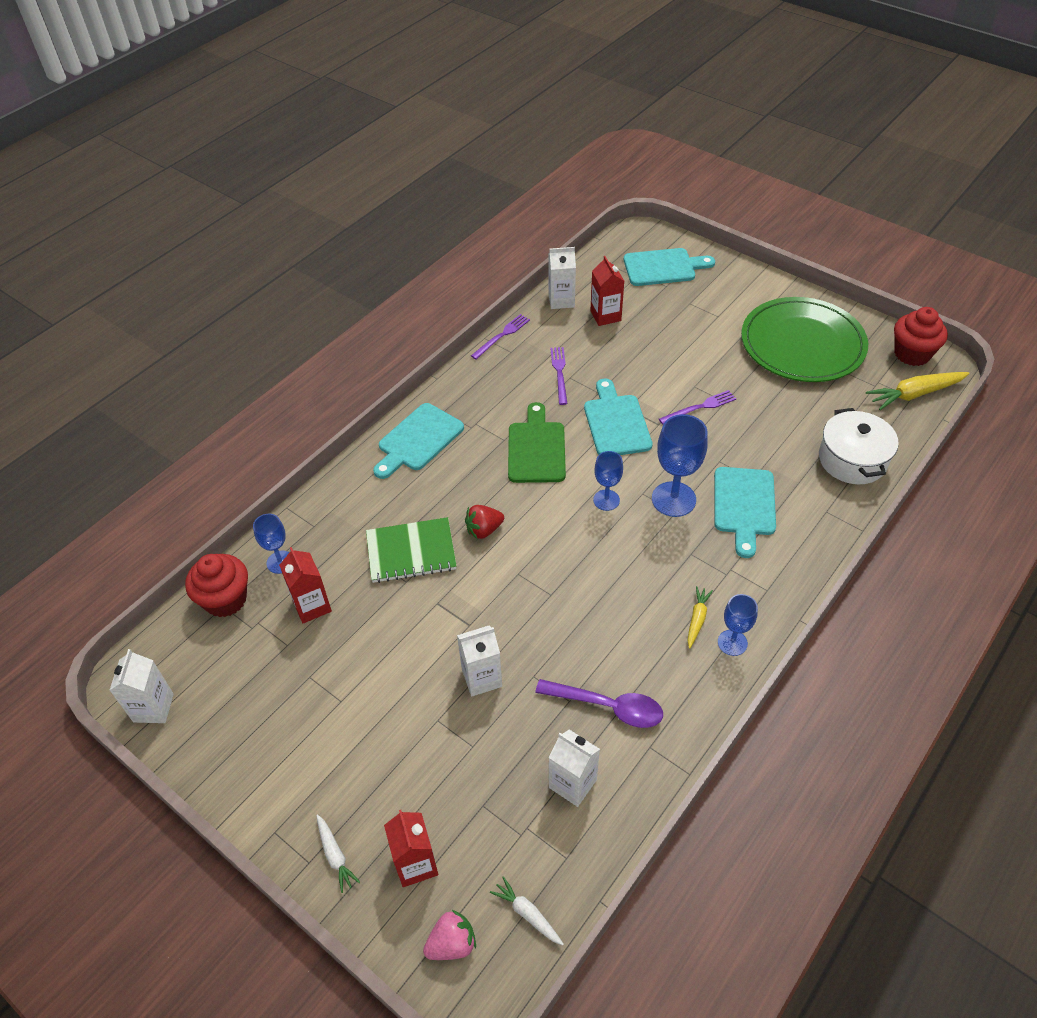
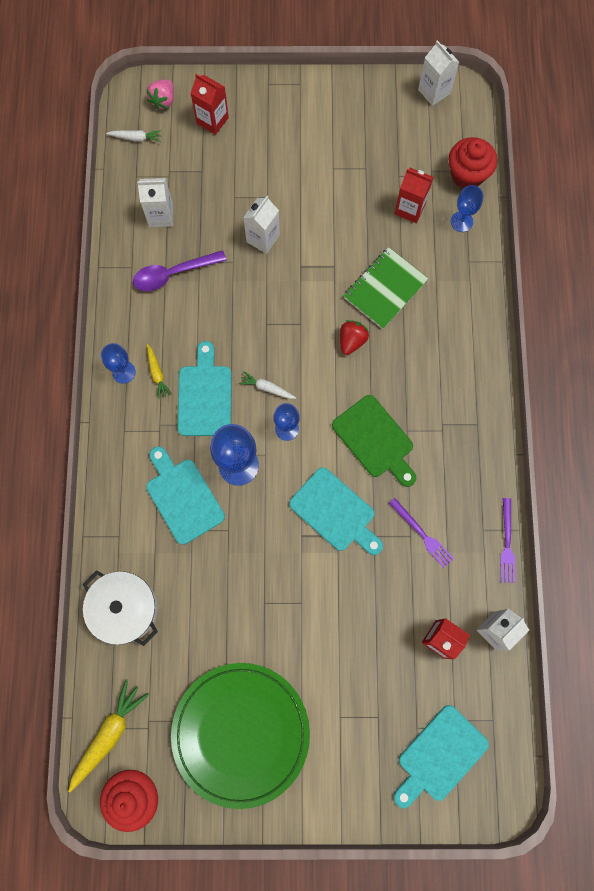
camera: 140 degrees right, 25 degrees up
white carrot [316,814,360,893] -> white carrot moved to [239,371,296,399]
turquoise cutting board [373,403,464,479] -> turquoise cutting board moved to [177,341,232,436]
purple fork [659,390,736,424] -> none

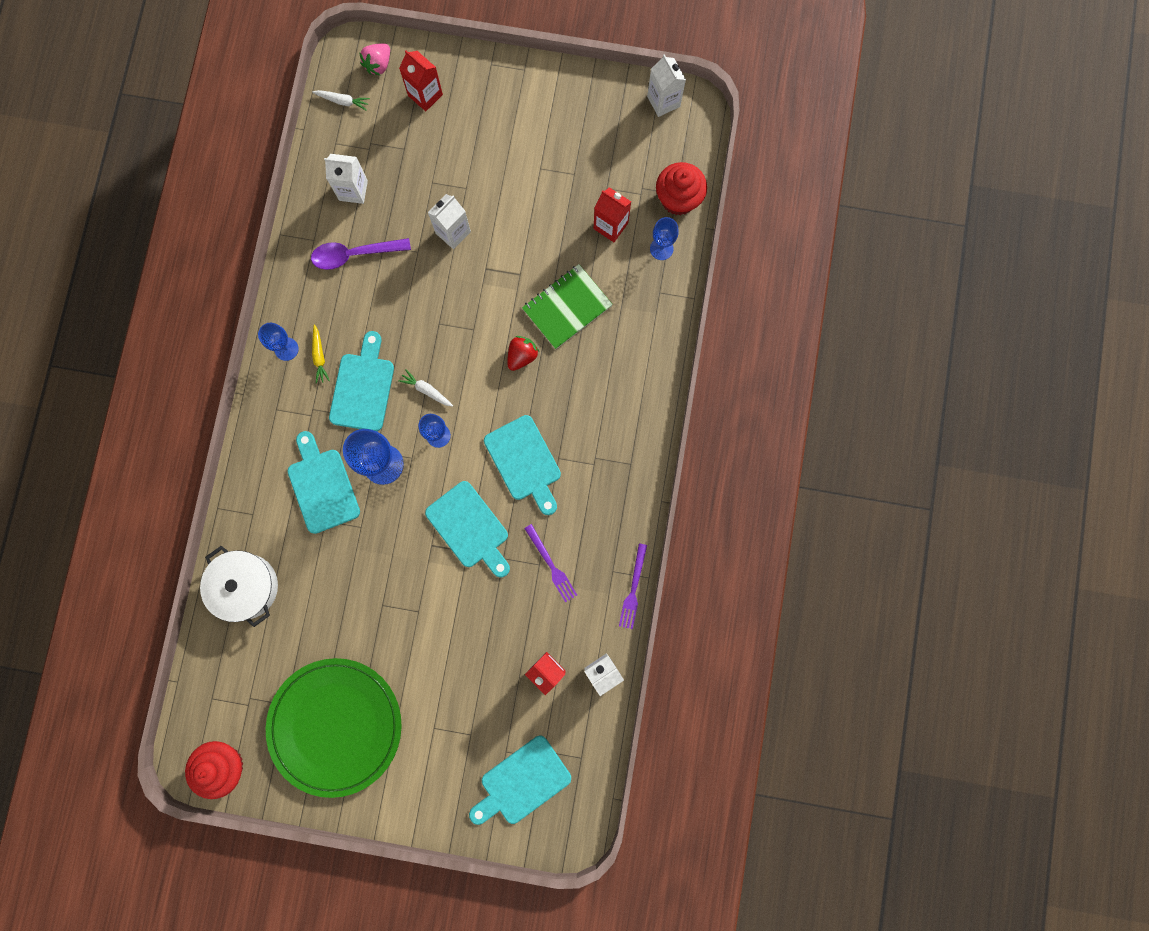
camera: 10 degrees right, 5 degrees up
yellow carrot [68,679,149,792] -> none
green cutting board [332,395,417,487] -> turquoise cutting board [484,415,561,515]

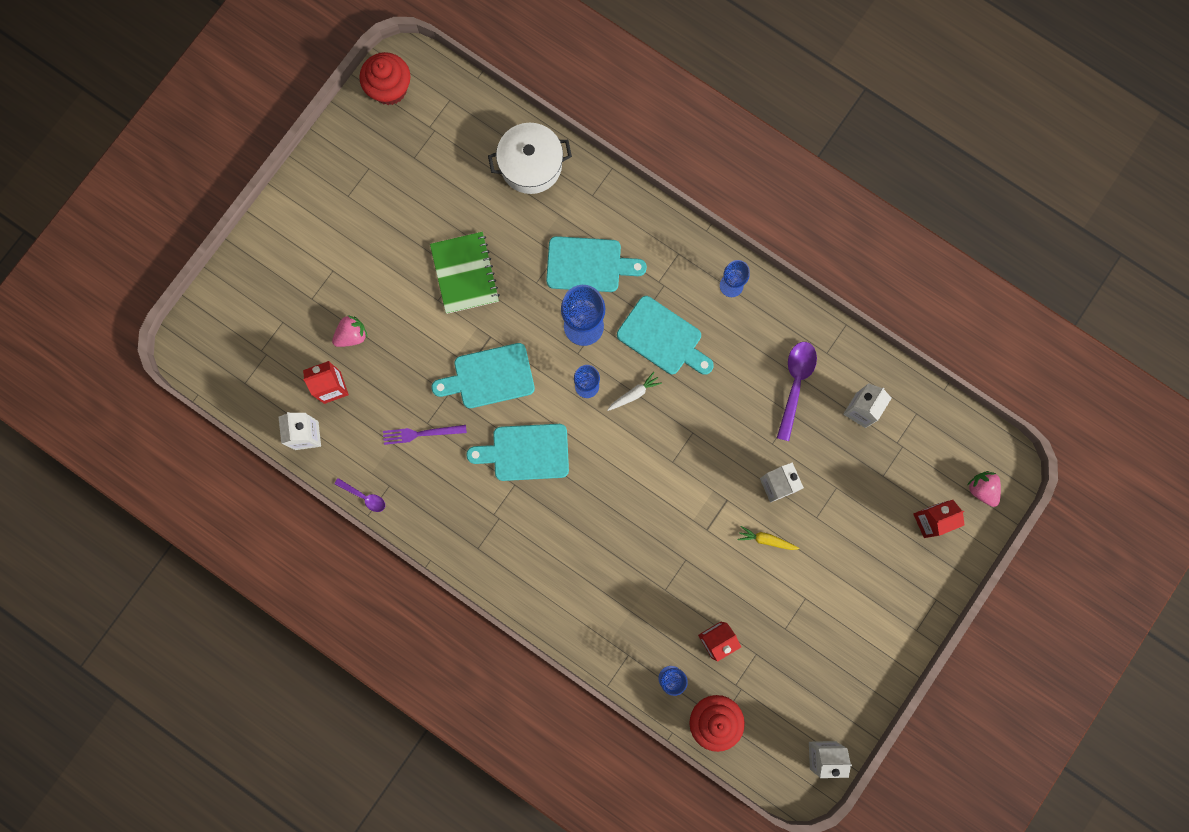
camera: 115 degrees right, 0 degrees up
green plate [266,658,402,798] -> none
white carrot [312,90,370,111] -> none
yellow carrot [312,324,330,384] -> yellow carrot moved to [738,526,799,550]
turquoise cutting board [469,736,571,825] -> none
red strawberry [507,336,539,371] -> none
green notebook [522,264,613,349] -> green notebook moved to [430,232,500,314]
purple fork [619,543,647,629] -> purple spoon [334,478,385,512]
none -> pink strawberry [332,315,368,347]

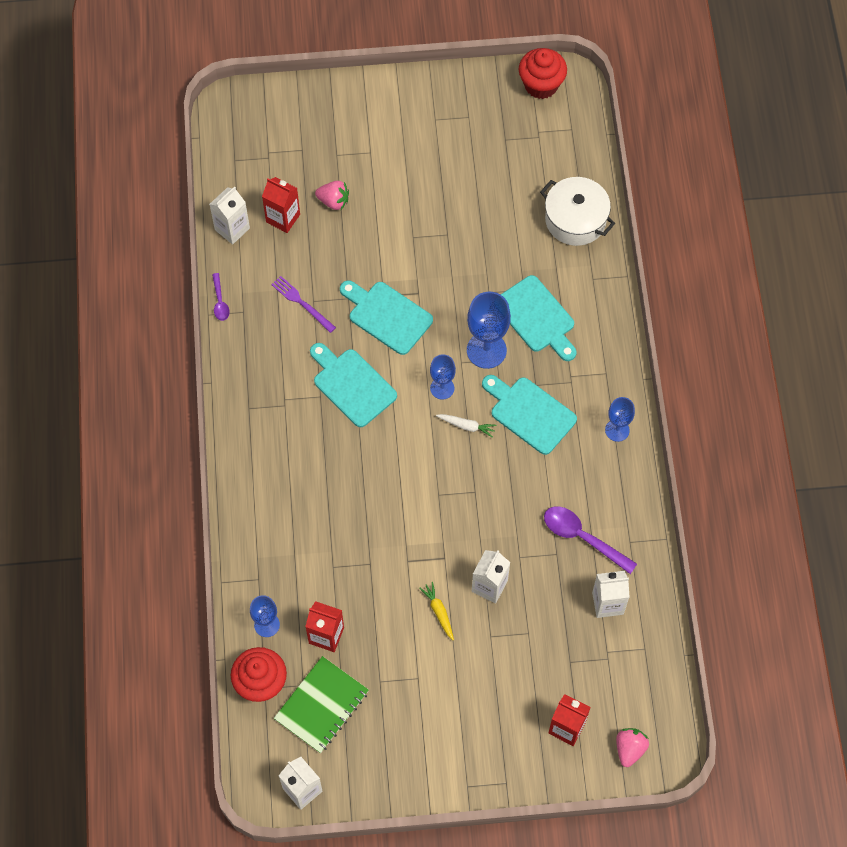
camera: 50 degrees right, 15 degrees down
green notebook [430,232,500,314] -> green notebook moved to [274,656,369,753]
turquoise cutting board [617,296,714,375] -> turquoise cutting board turned 135 degrees clockwise [482,375,577,455]
purple spoon [777,342,817,441] -> purple spoon turned 120 degrees counterclockwise [544,506,637,574]

